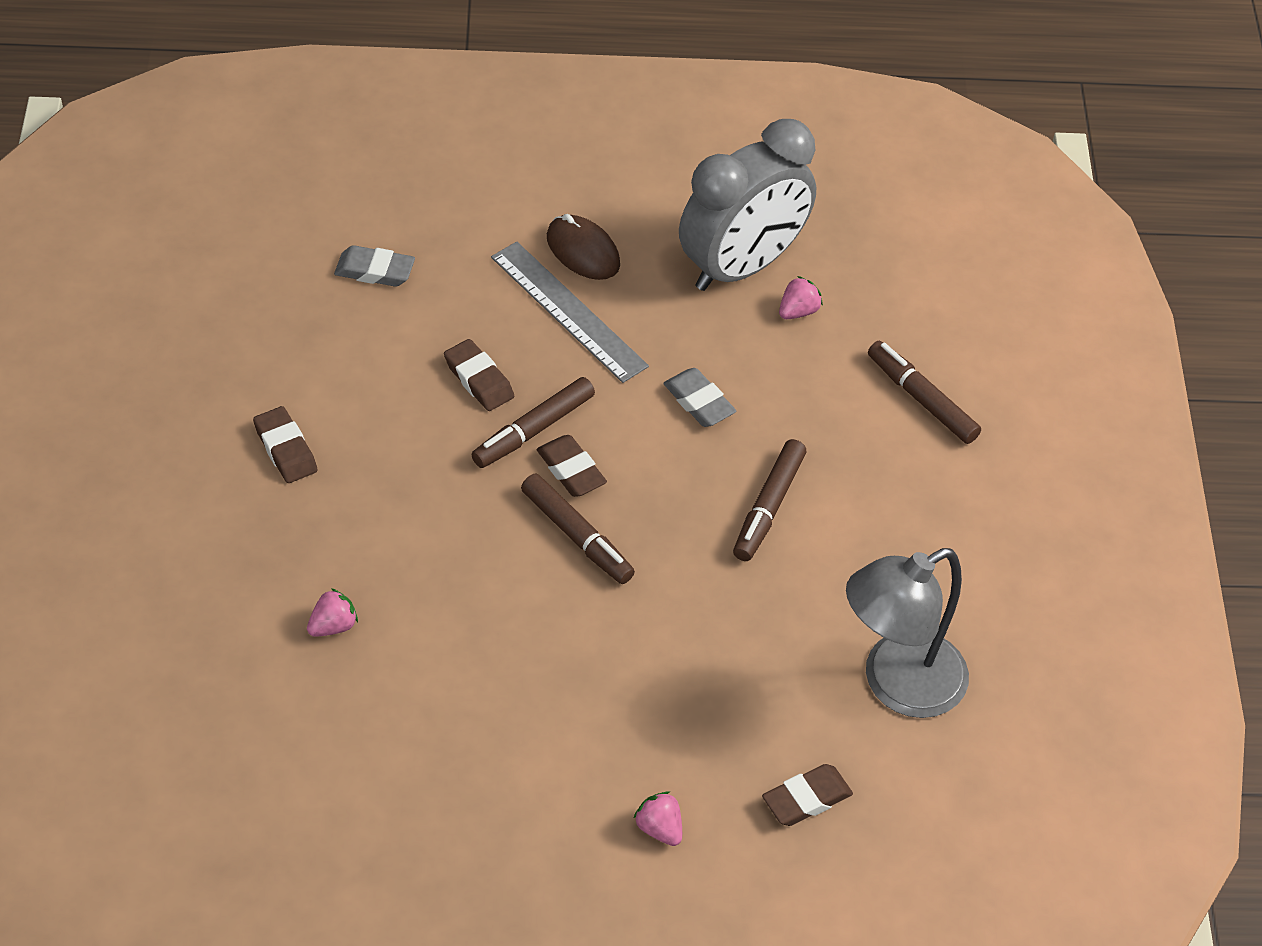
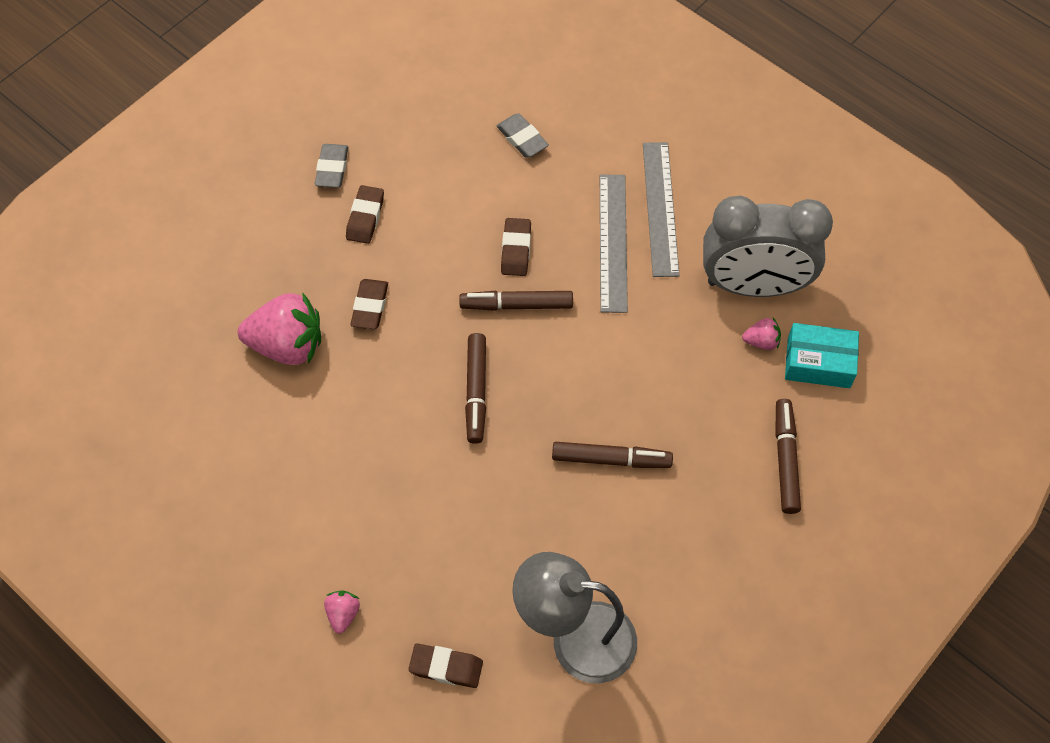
camera: 45 degrees right, 10 degrees up
pink strawberry [307,588,358,637] -> pink strawberry [238,293,321,365], size x2.19
brown eraser [537,435,607,497] -> brown eraser moved to [350,279,388,329]
brown mouse [547,214,620,280] -> grey ruler [643,142,680,277]
grey eraser [663,368,736,427] -> grey eraser moved to [315,144,349,188]
brown marker [733,439,806,561] -> brown marker turned 150 degrees counterclockwise [552,442,673,468]
none -> turquoise box [785,323,859,388]

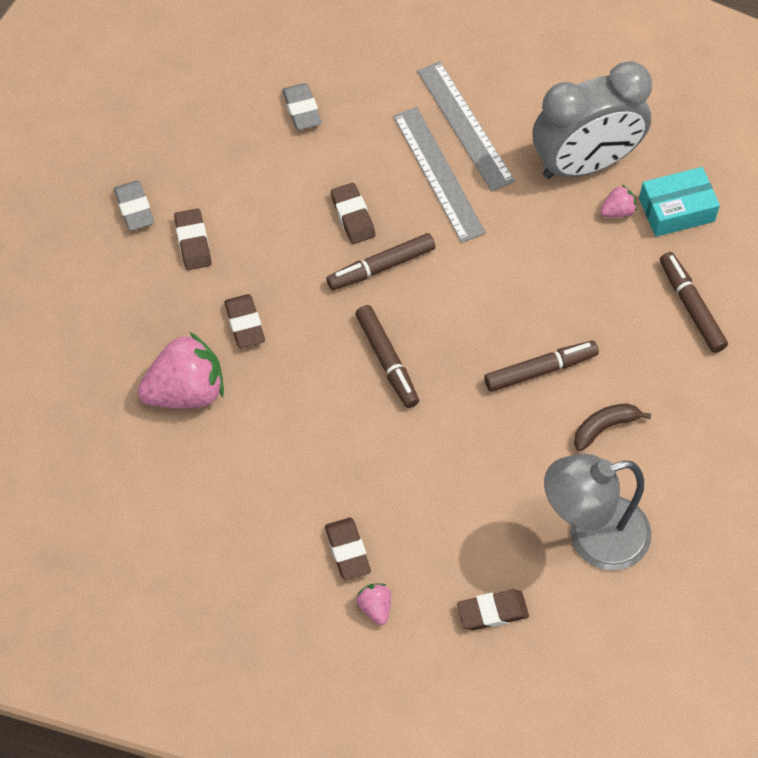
camera: 25 degrees left, 0 degrees up
grey eraser [497,114,549,158] -> grey eraser turned 45 degrees clockwise [282,83,322,130]
none -> brown eraser [325,518,371,580]
none -> brown banana [574,403,651,451]

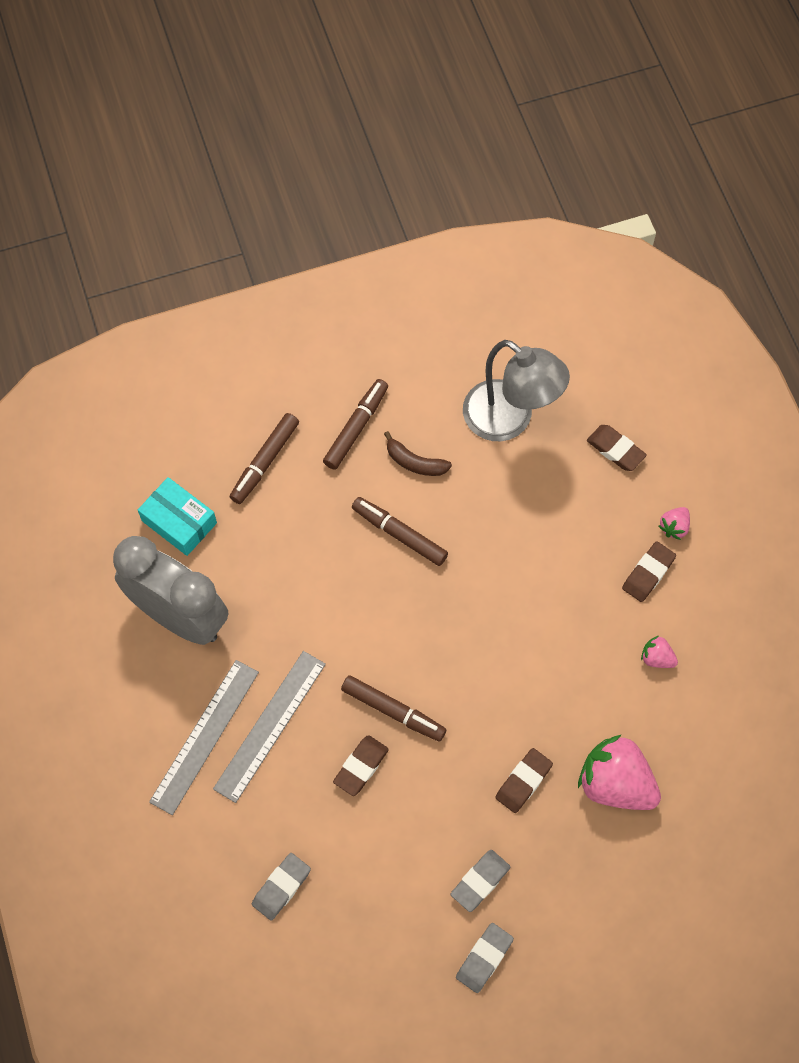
camera: 125 degrees left, 5 degrees up
brown eraser [174,208,212,270] -> grey eraser [451,850,511,912]
brown marker [355,305,419,408] -> brown marker moved to [323,379,388,470]
pink strawberry [600,185,637,218] -> pink strawberry moved to [641,636,678,668]

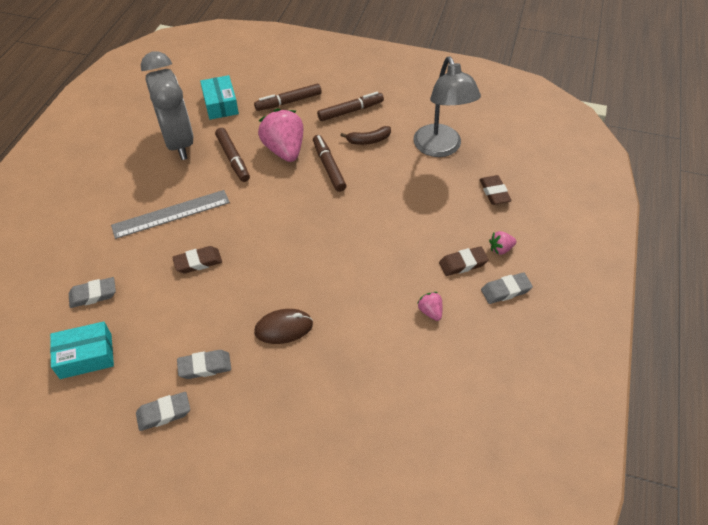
camera: 35 degrees right, 15 degrees down
grey ruler [149,660,259,815] -> none
brown marker [341,675,446,742] -> brown marker moved to [215,128,250,182]
brown banana [384,431,452,476] -> brown banana turned 75 degrees counterclockwise [340,126,391,145]
brown eraser [495,748,553,813] -> brown mouse [254,309,313,344]
pink strawberry [578,734,661,810] -> pink strawberry moved to [258,109,303,162]
none -> turquoise box [50,321,114,379]
none -> grey eraser [481,272,533,304]

